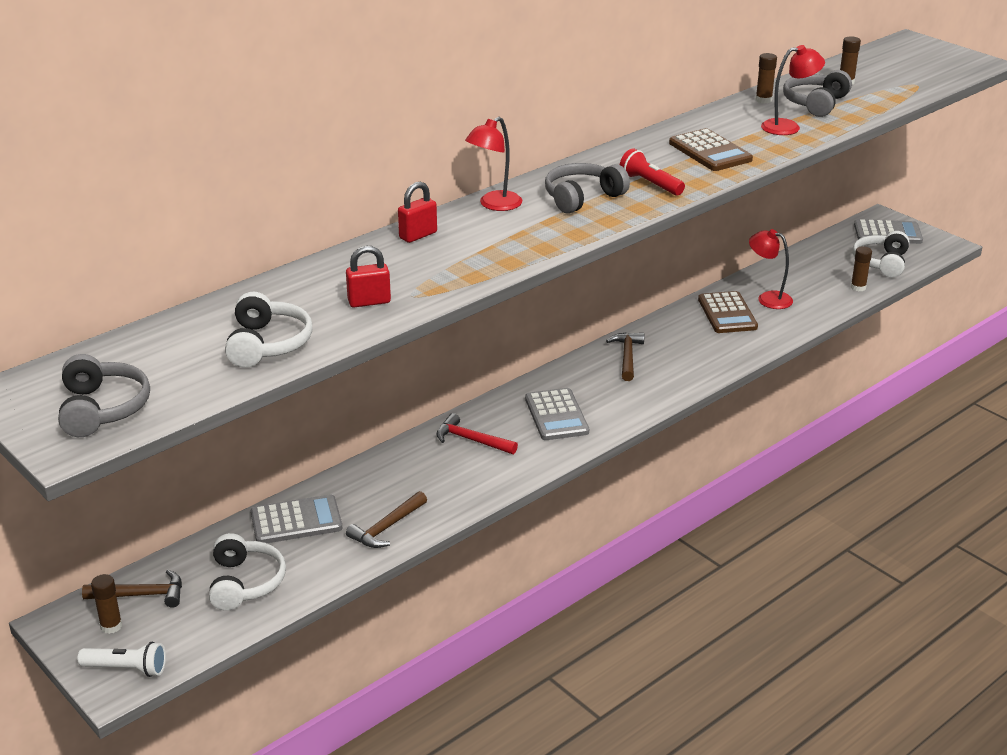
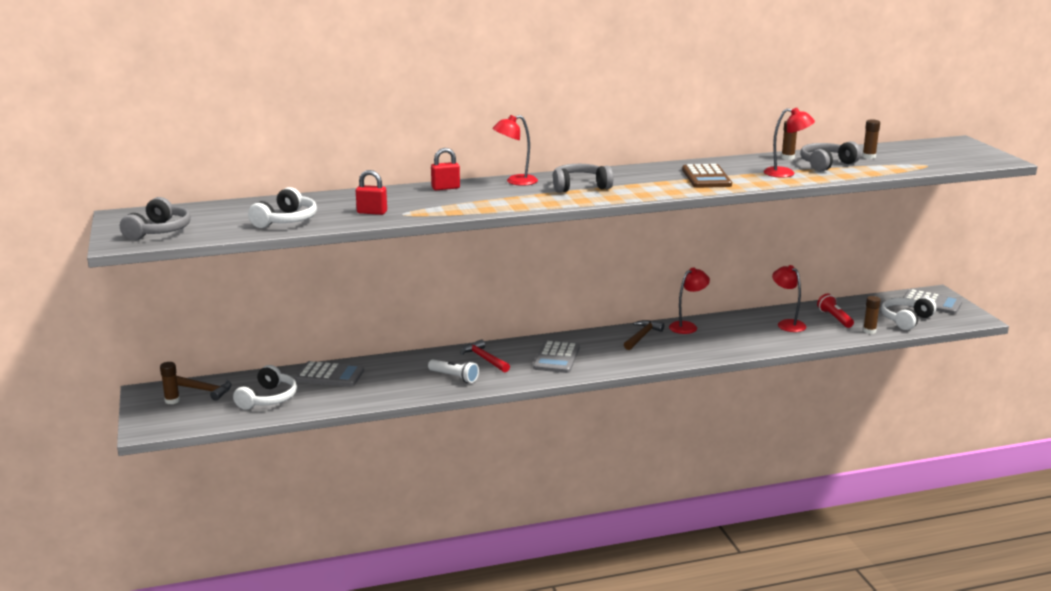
camera: 25 degrees right, 10 degrees down
white flashlight [78,642,166,677] -> white flashlight moved to [428,359,479,383]
brown hammer [346,491,427,548] -> none
red flashlight [620,148,685,195] -> red flashlight moved to [817,294,854,328]
brown calculator [698,291,758,333] -> none
none -> red lamp [669,268,710,334]

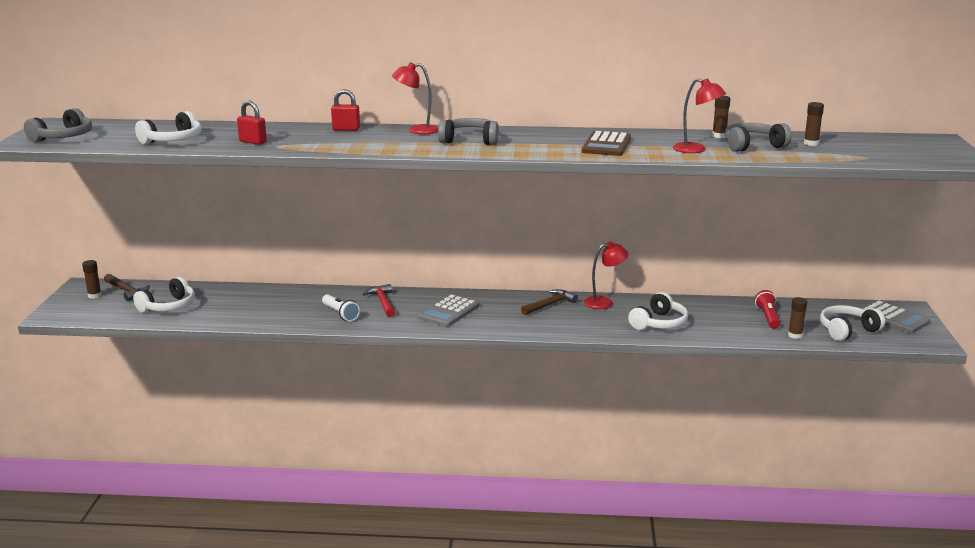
camera: 20 degrees right, 0 degrees up
grey calculator [295,361,364,387] -> none
red lamp [772,265,806,332] -> none
none -> white headphones [628,292,688,330]

